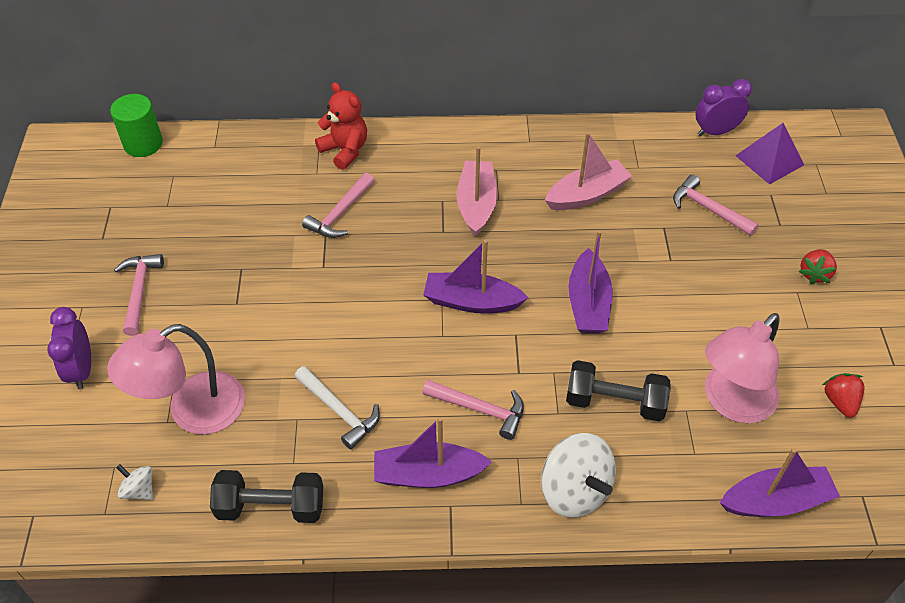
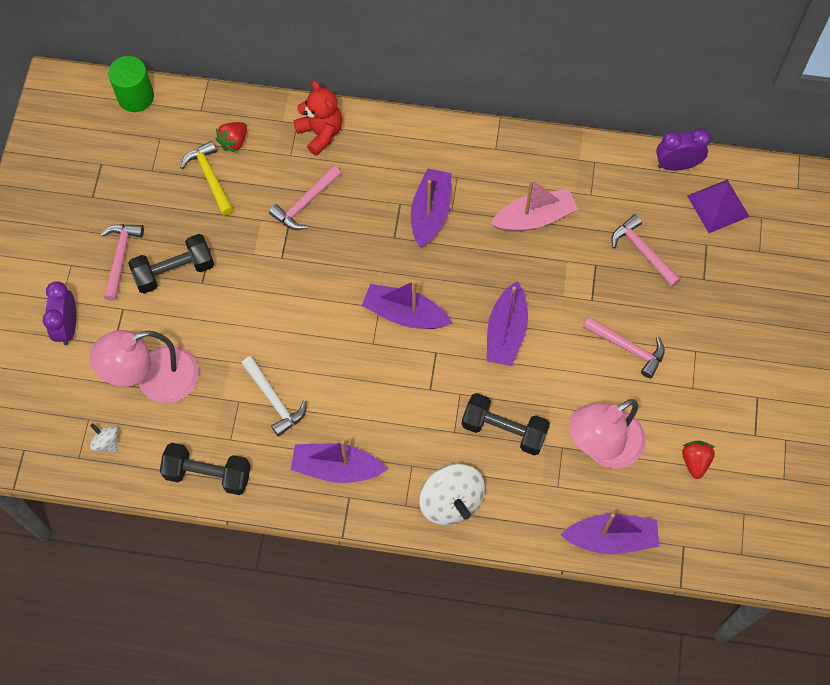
camera: 10 degrees right, 15 degrees up
pink hammer [423,380,524,440] -> pink hammer moved to [583,317,665,378]
pink boat [457,146,497,237] -> purple boat [411,168,452,248]
red strawberry [799,249,837,284] -> red strawberry moved to [216,122,247,153]
none -> black dumbbell [128,234,214,294]
none -> yellow hammer [180,141,233,215]

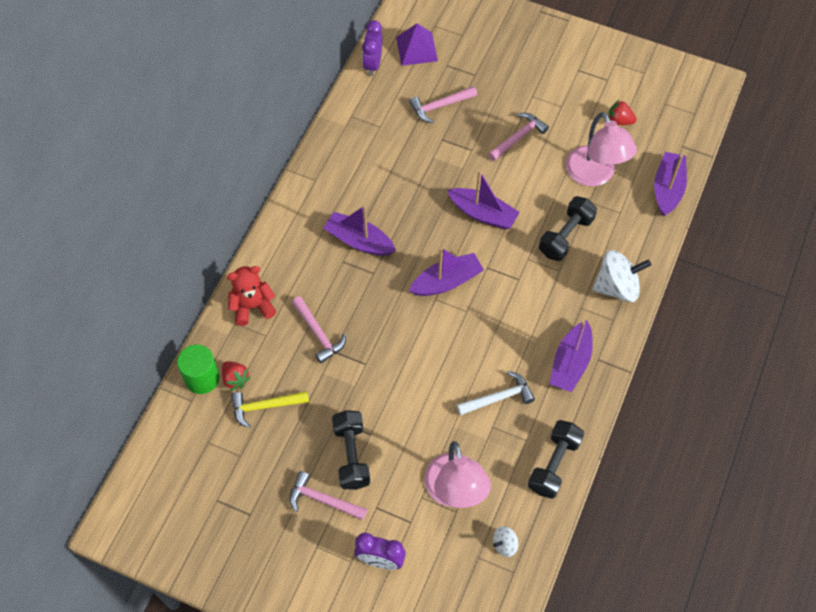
camera: 75 degrees left, 5 degrees down
green cylinder [108,56,154,112] -> green cylinder moved to [177,344,220,394]
purple boat [362,281,452,329] -> purple boat turned 150 degrees counterclockwise [409,248,484,296]
pink boat [490,179,578,232] -> none

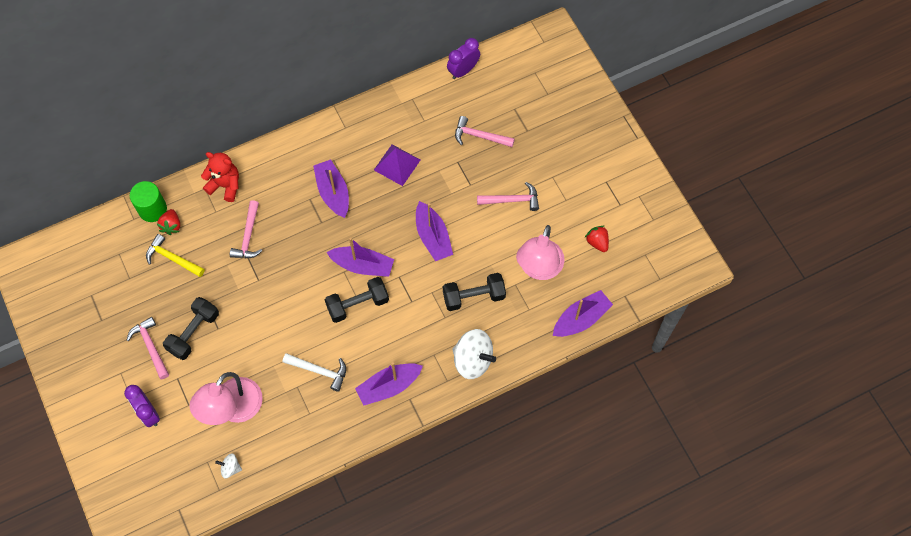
camera: 40 degrees right, 5 degrees up
purple pyramid [396,23,438,66] -> purple pyramid moved to [374,144,420,186]
black dumbbell [528,420,584,499] -> black dumbbell moved to [325,277,389,323]

